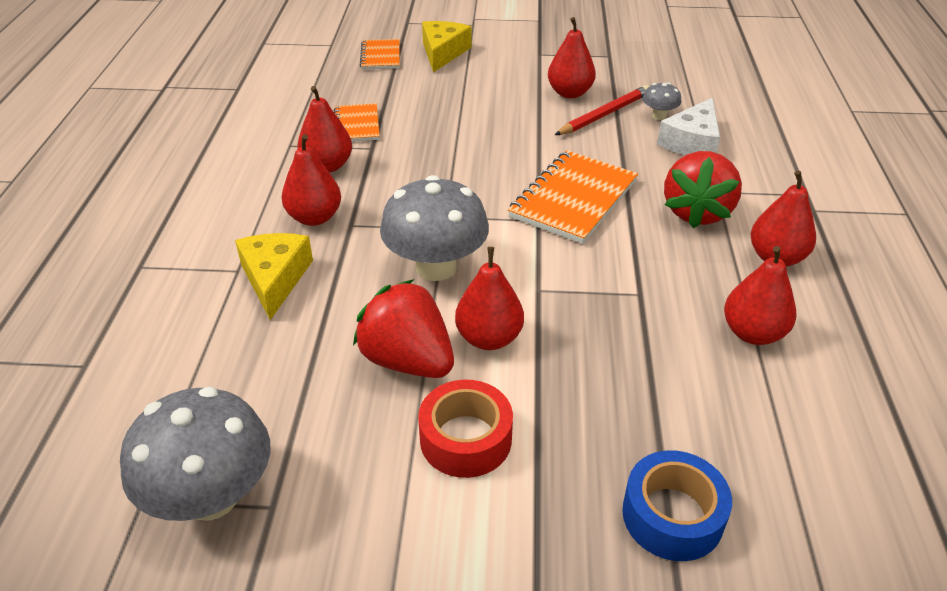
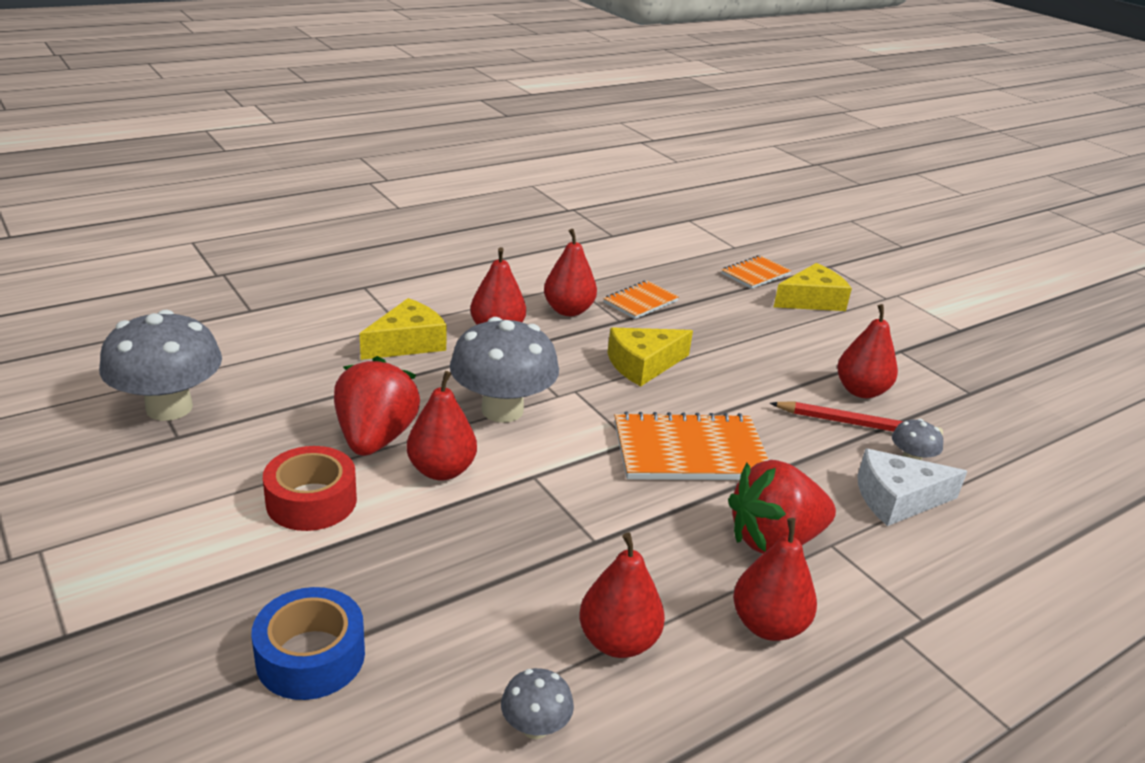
camera: 50 degrees right, 10 degrees down
none -> grey mushroom [501,668,574,739]
none -> yellow cheese [607,328,693,386]

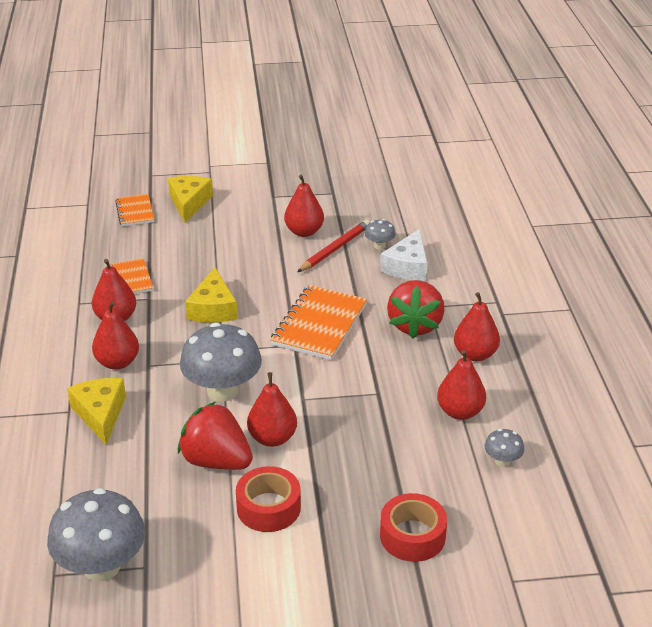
camera: 60 degrees left, 5 degrees up
blue tape [251,587,365,700] -> red tape [380,493,447,562]

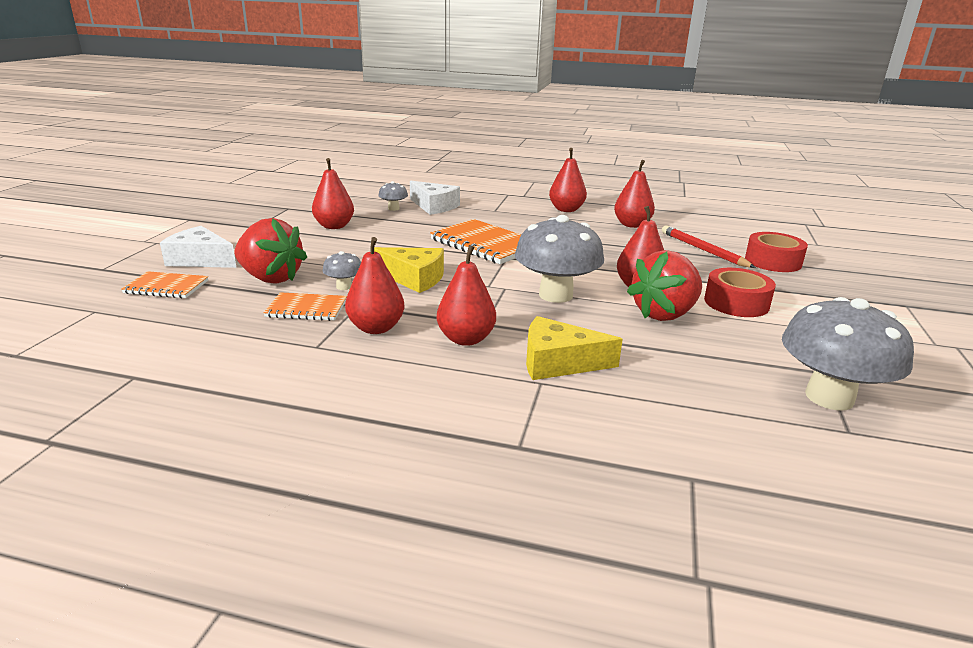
camera: 70 degrees left, 10 degrees down
yellow cheese [168,176,213,223] -> white cheese [160,226,237,268]
red pencil [297,220,370,272] -> red pencil moved to [662,225,756,268]
red strawberry [387,280,444,338] -> red strawberry moved to [235,218,307,283]
grey mushroom [484,429,524,467] -> grey mushroom moved to [322,251,361,290]

